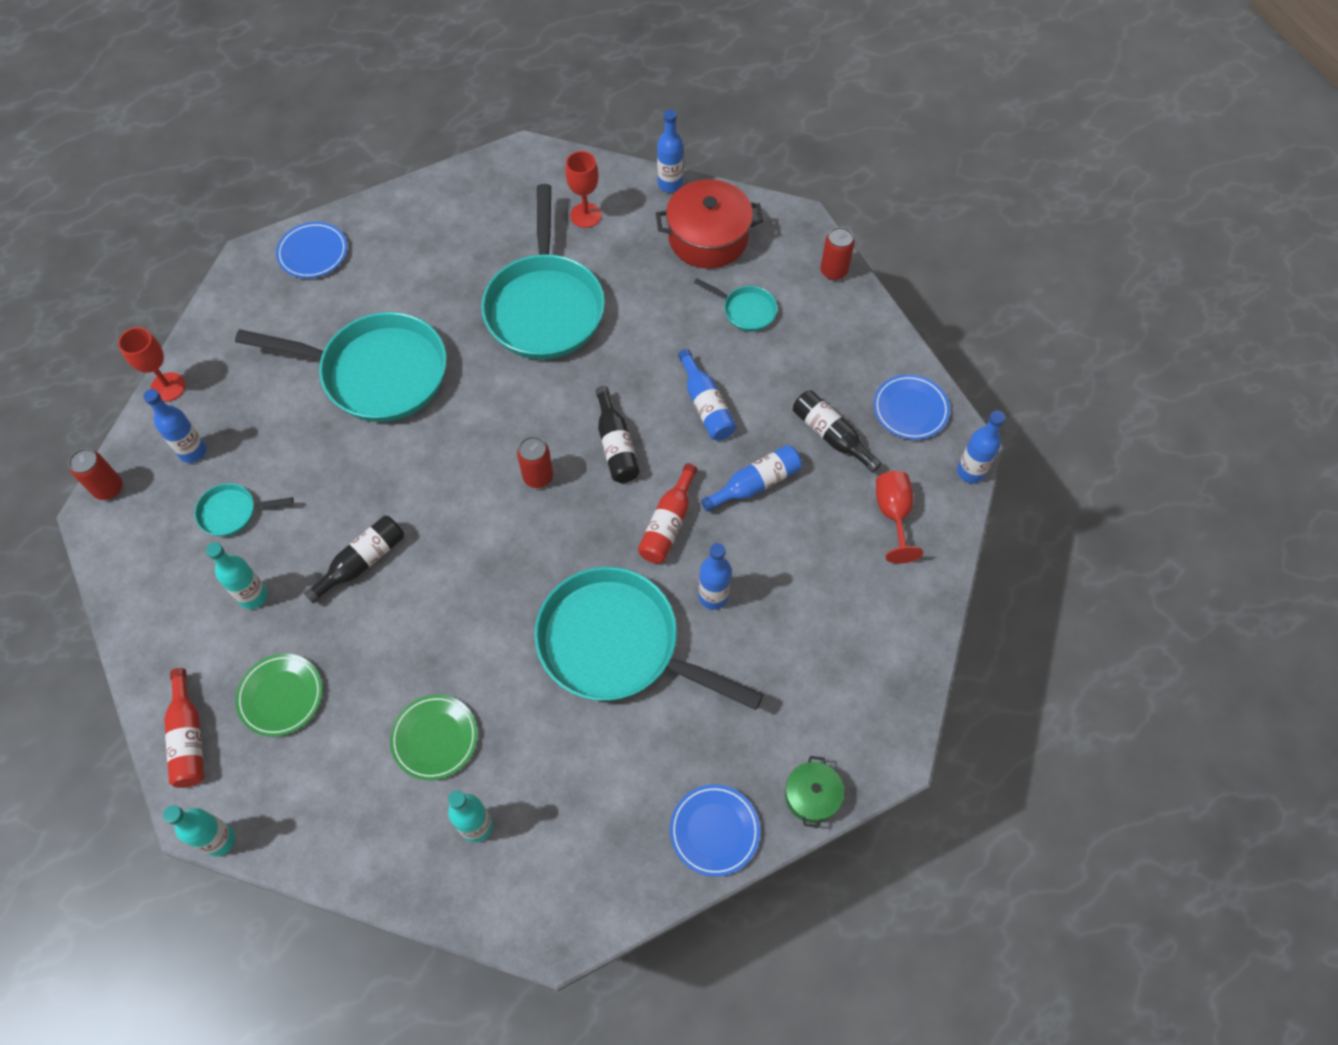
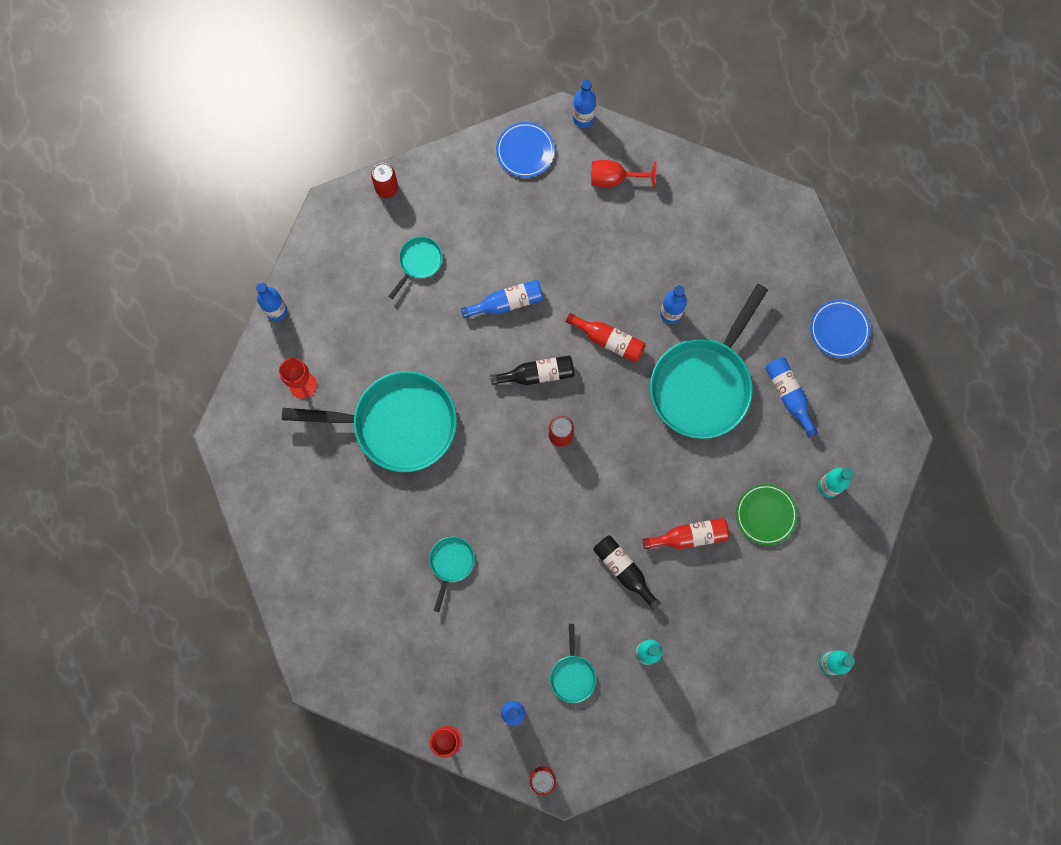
camera: 85 degrees left, 15 degrees up
red bottle [164,668,204,788] -> red bottle moved to [643,518,729,549]
turquoise pan [235,312,447,422] -> turquoise pan [429,537,475,612], size x0.44
green plate [235,654,322,737] -> none
blue plate [276,222,347,278] -> none
red pot [656,179,763,268] -> none
blue bottle [701,445,802,512] -> blue bottle moved to [765,357,818,437]
green pot [785,756,844,828] -> none
black bottle [793,390,882,473] -> none

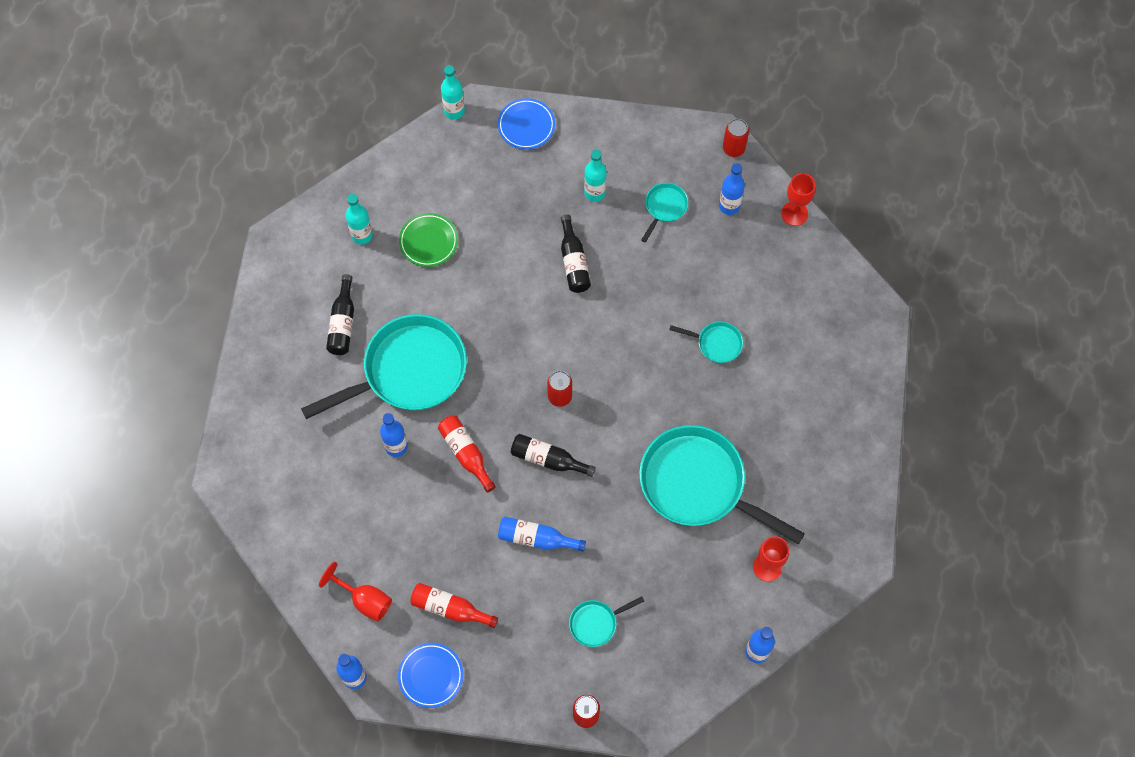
camera: 150 degrees left, 10 degrees down
turquoise pan [429,537,475,612] -> turquoise pan turned 120 degrees counterclockwise [669,321,743,363]
red bottle [643,518,729,549] -> red bottle moved to [410,583,498,628]
blue bottle [765,357,818,437] -> black bottle [326,274,354,355]
blue plate [810,300,871,358] -> blue plate moved to [498,98,555,149]

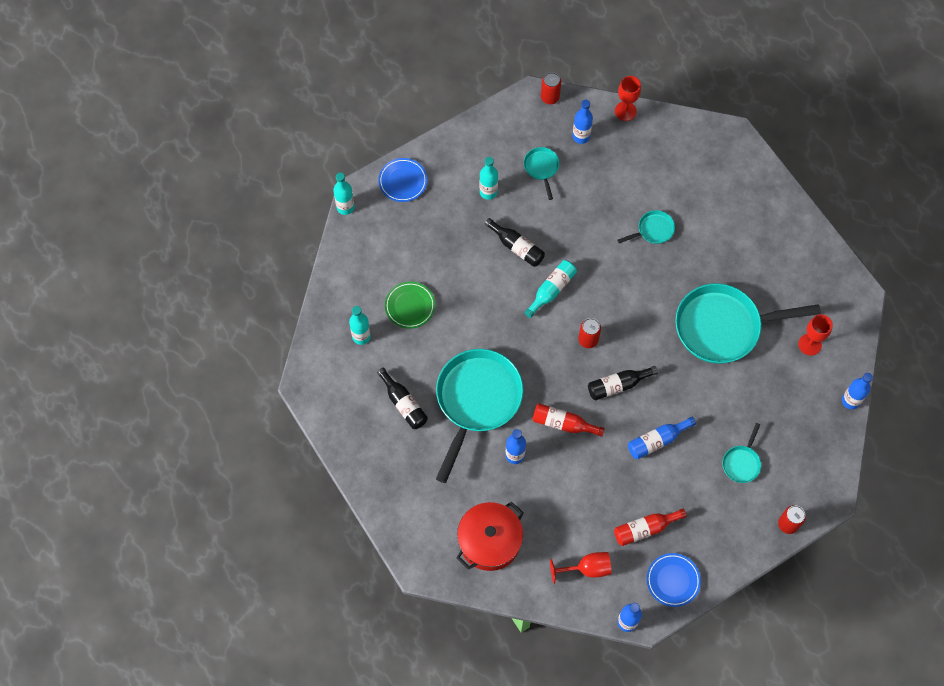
camera: 40 degrees left, 0 degrees up
none -> red pot [456,501,524,571]
none -> turquoise bottle [524,260,577,318]

